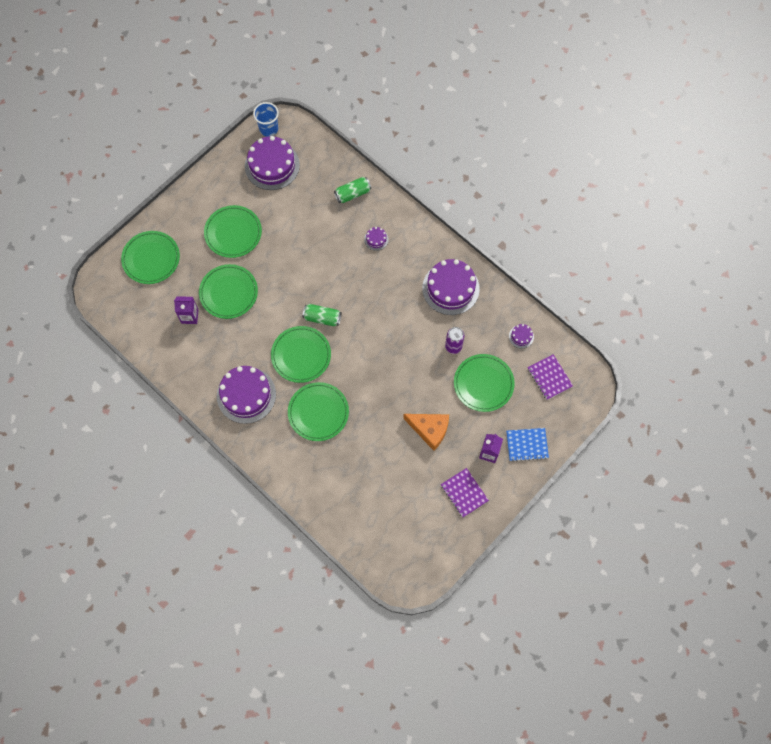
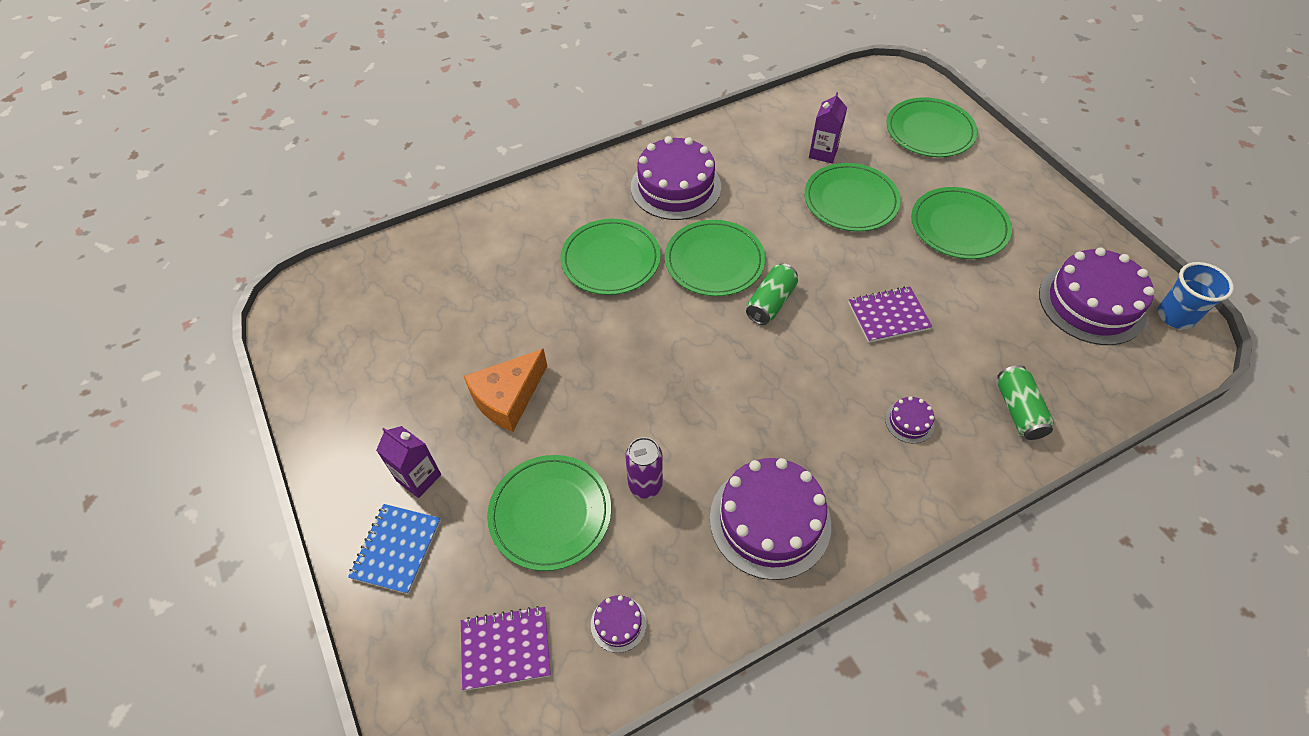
camera: 110 degrees right, 15 degrees down
purple notebook [441,468,489,517] -> purple notebook moved to [849,286,932,343]

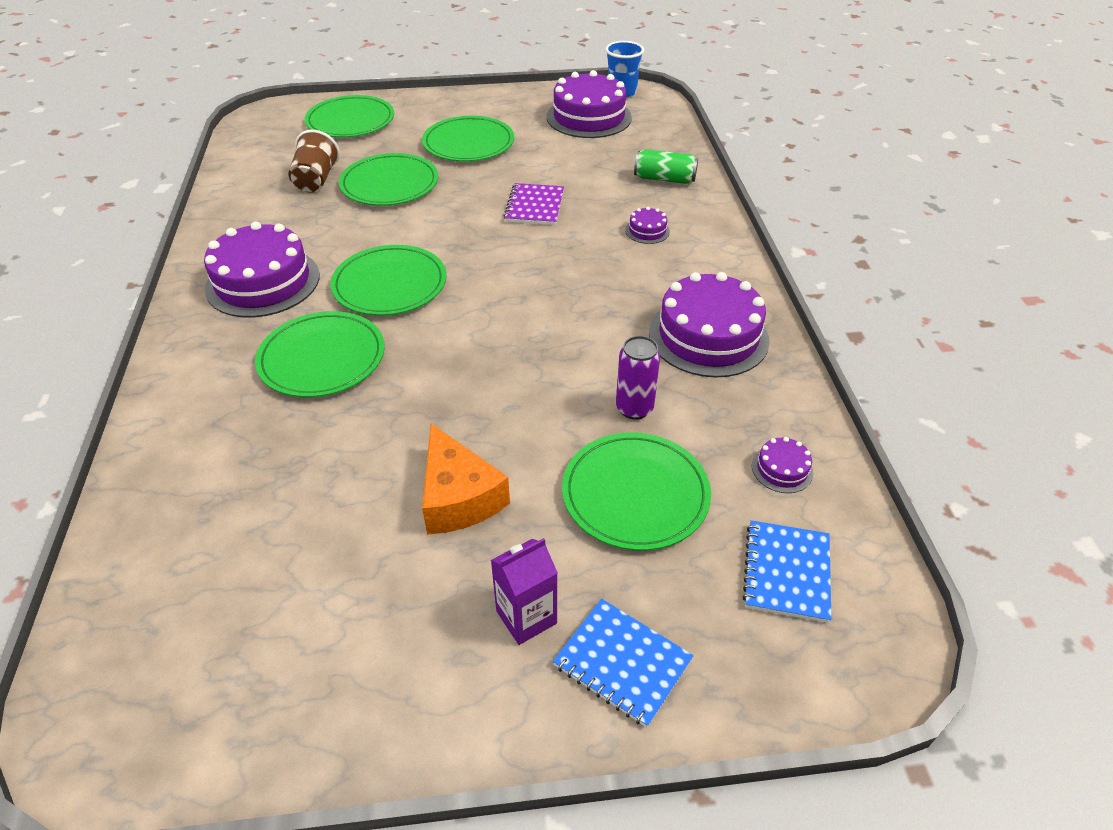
camera: 70 degrees left, 10 degrees down
purple notebook [461,606,551,691] -> blue notebook [743,520,831,623]
green can [746,264,798,325] -> none
purple carton [809,92,847,163] -> brown cup [288,130,340,192]

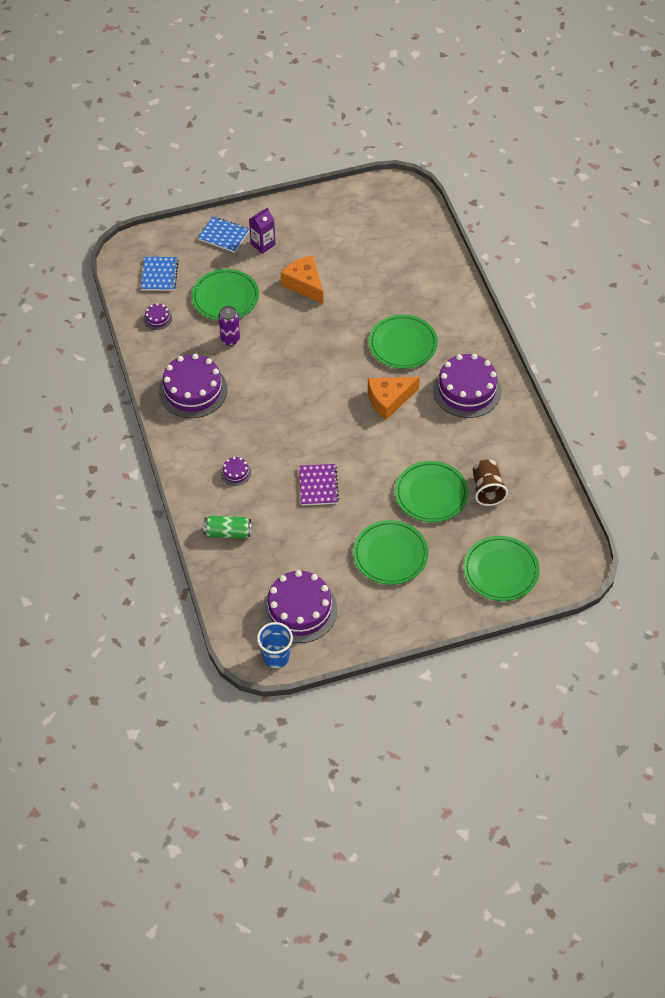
camera: 170 degrees right, 10 degrees up
green plate [330,245,447,316] -> orange cheese [368,377,420,420]

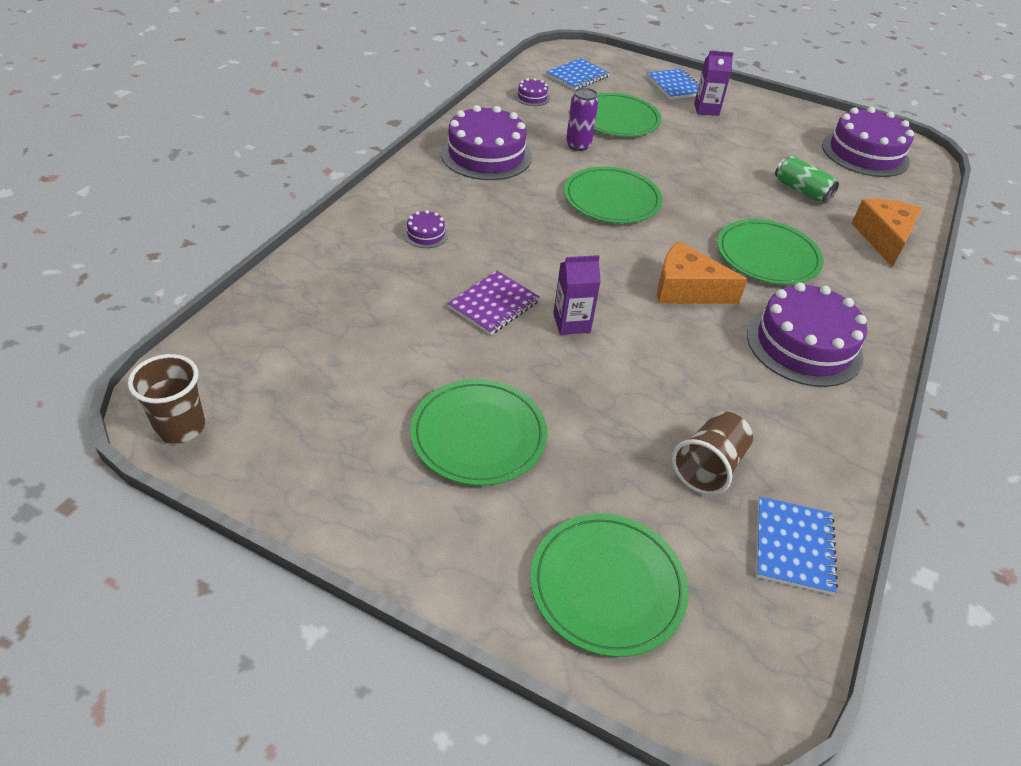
camera: 40 degrees right, 10 degrees down
green can [204,516,251,539] -> green can moved to [775,156,839,203]
blue cup [257,622,293,668] -> brown cup [128,354,205,444]
purple cake [262,570,337,643] -> purple cake moved to [822,107,914,177]
orange cheese [281,255,323,304] -> orange cheese moved to [852,199,922,268]
green plate [395,461,468,522] -> green plate moved to [564,166,662,223]
none -> purple carton [553,255,601,335]
none -> blue notebook [756,497,838,595]

